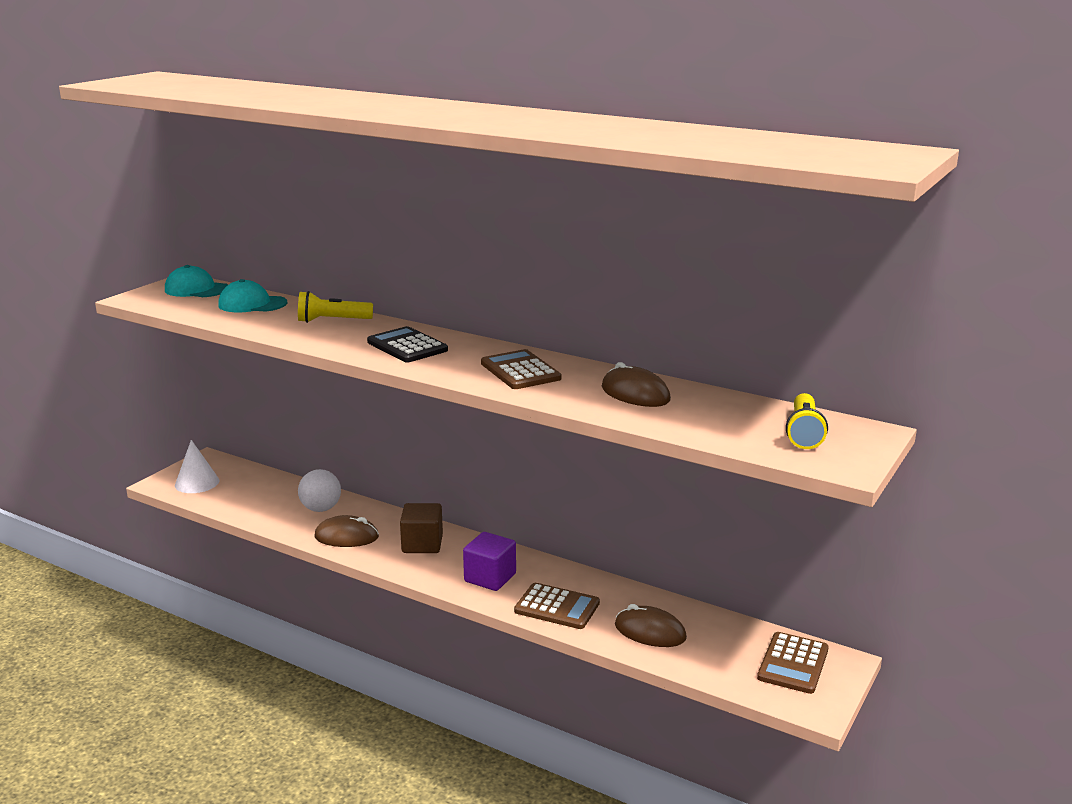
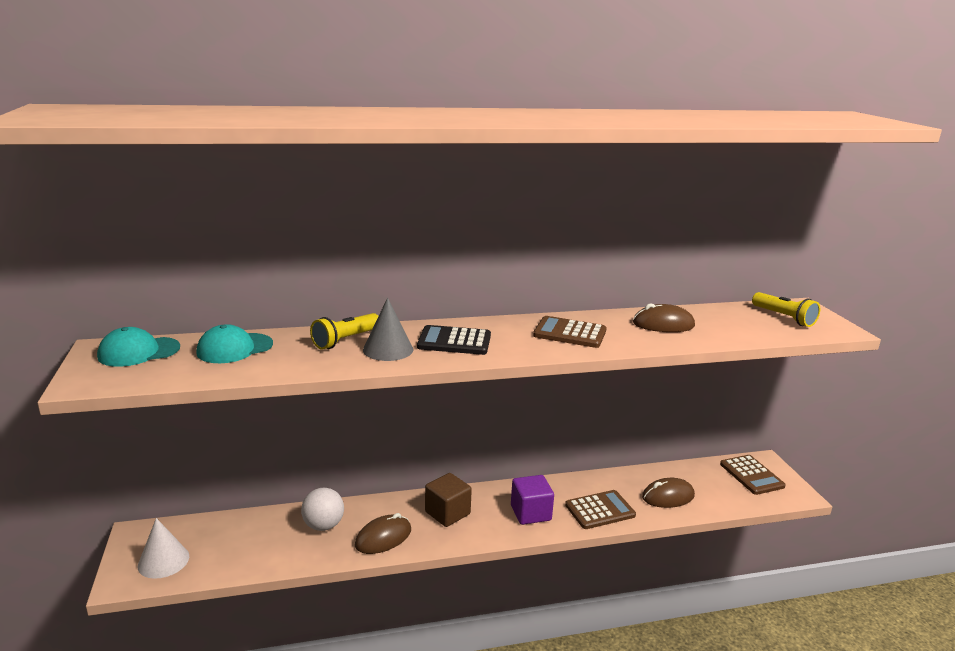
camera: 45 degrees left, 0 degrees up
none -> grey cone [363,298,413,361]

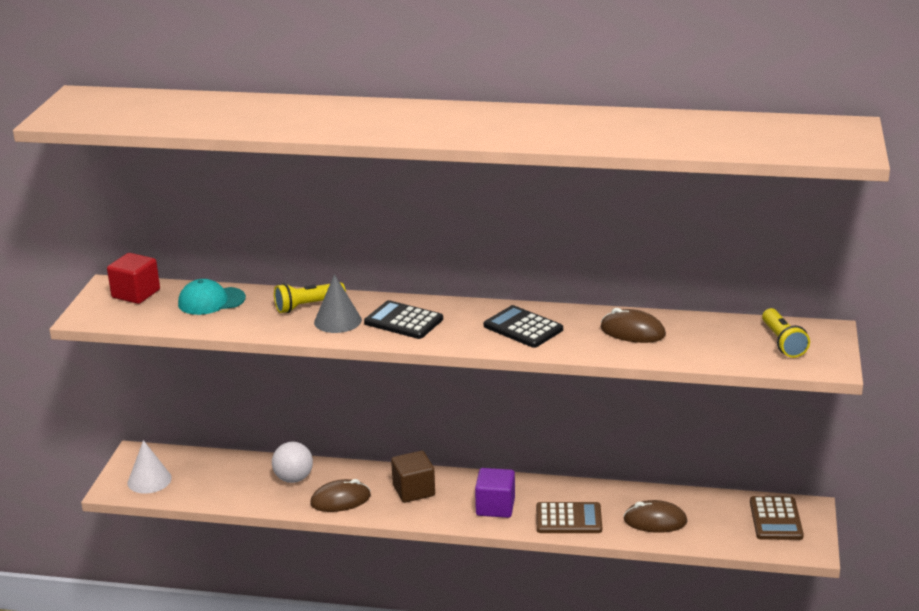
camera: 25 degrees right, 5 degrees up
turquoise cap [97,327,180,367] -> red cube [107,253,160,304]
brown calculator [533,316,607,348] -> black calculator [484,305,563,348]

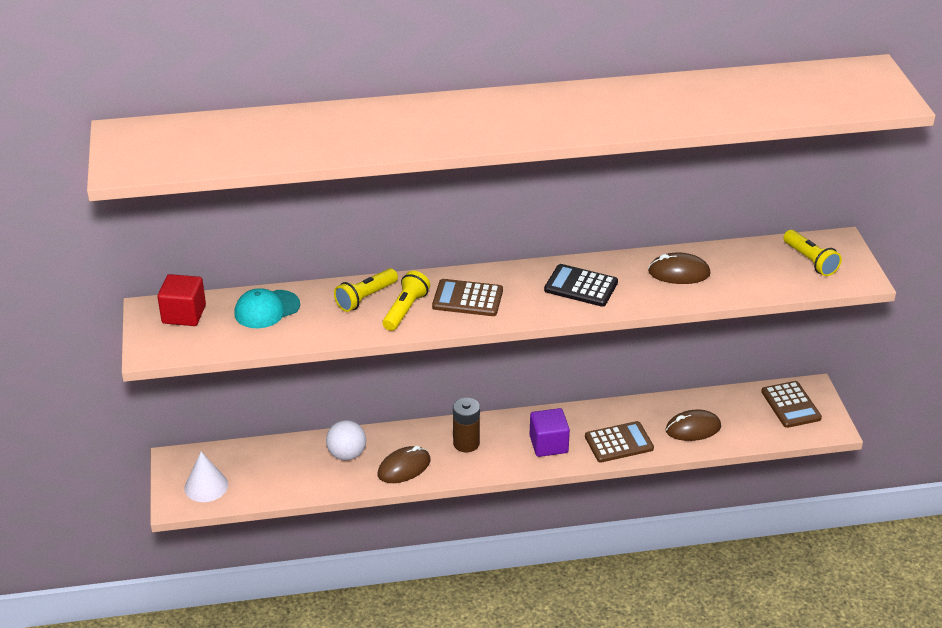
camera: 20 degrees left, 10 degrees up
grey cone [314,274,362,333] -> yellow flashlight [382,271,430,331]
black calculator [364,300,443,339] -> brown calculator [432,279,503,316]
brown cube [391,451,435,503] -> brown battery [453,398,480,452]

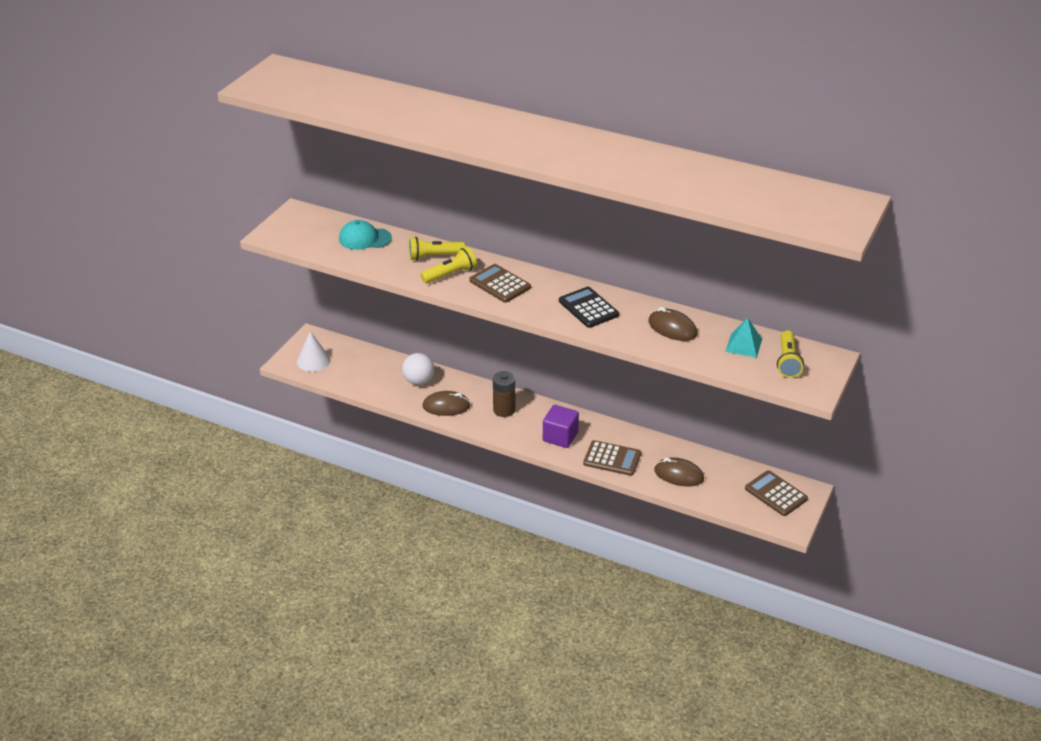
camera: 35 degrees right, 0 degrees up
red cube [157,274,206,326] -> none
brown calculator [761,381,822,428] -> brown calculator turned 120 degrees clockwise [745,470,808,516]
none -> turquoise pyramid [726,317,762,358]

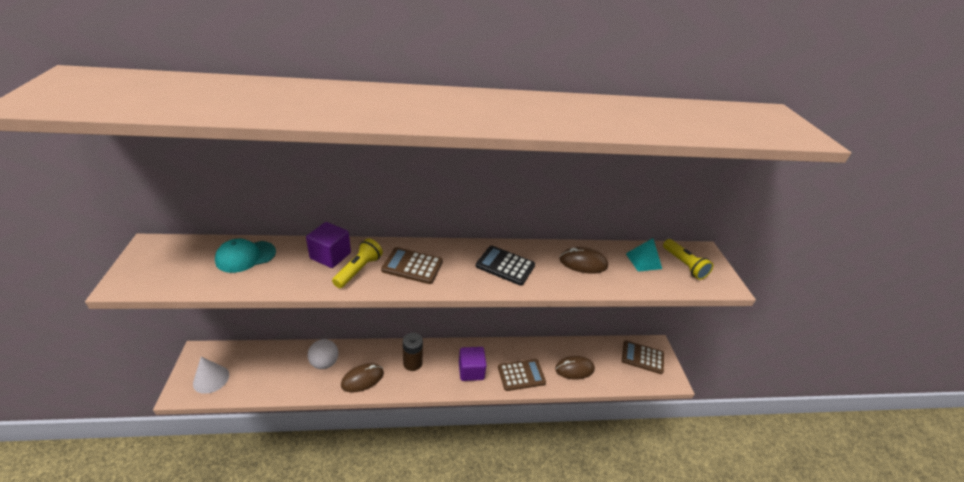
camera: 35 degrees left, 0 degrees up
yellow flashlight [409,237,465,261] -> purple cube [306,222,351,268]

